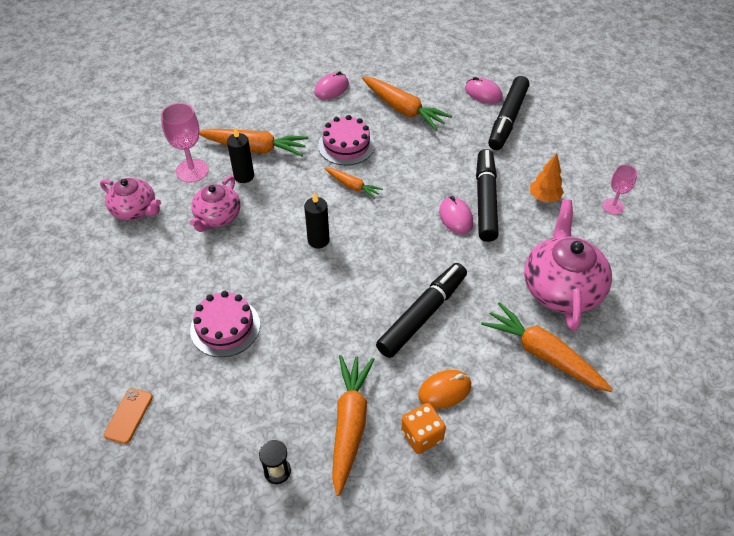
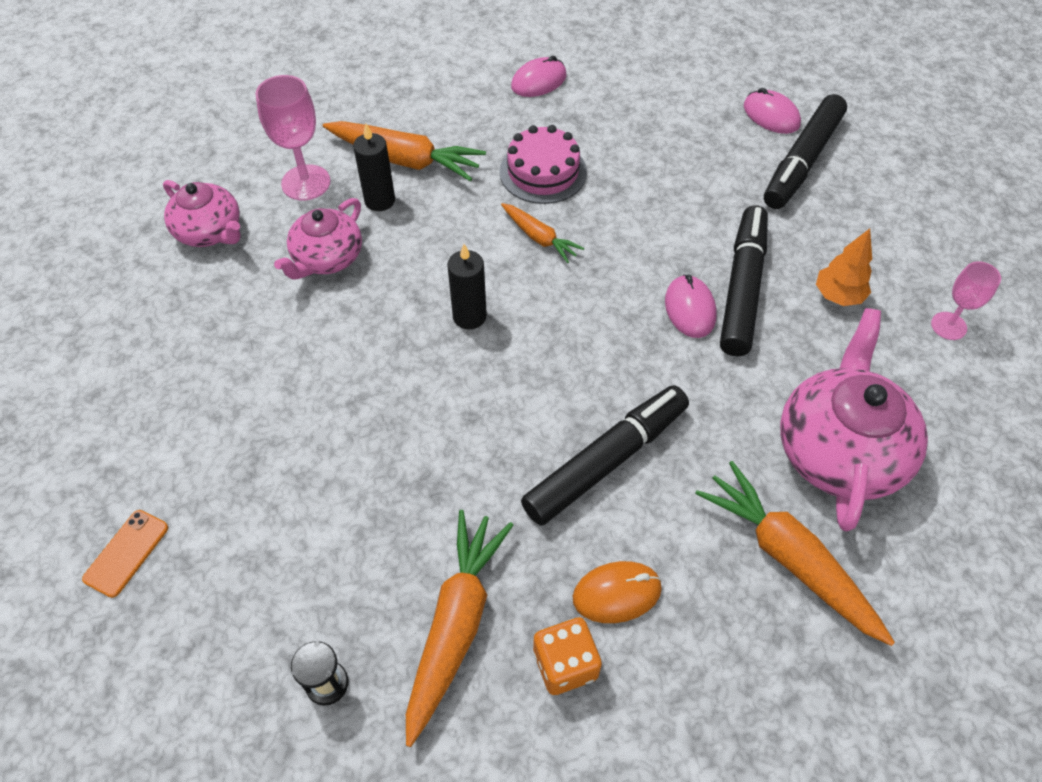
camera: 10 degrees right, 5 degrees up
pink cake [190,291,260,357] -> none
orange carrot [362,77,452,131] -> none

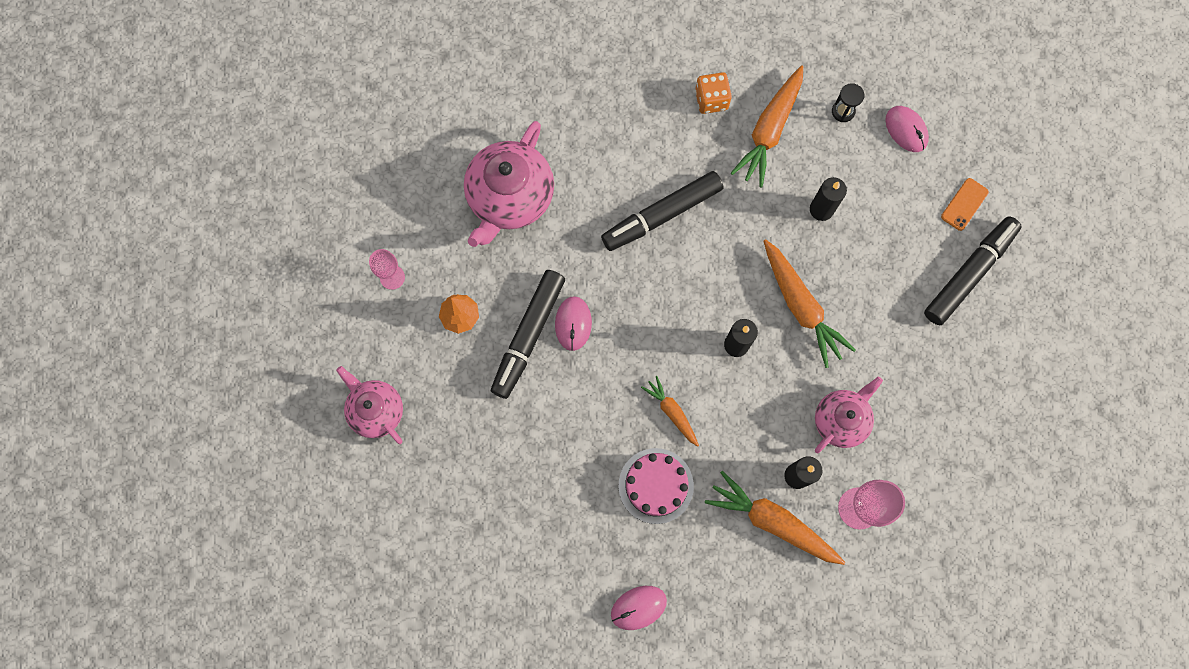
camera: 170 degrees left, 20 degrees up
pink teapot [163,180,241,247] -> pink teapot moved to [336,366,403,444]
orange mouse [573,561,662,623] -> none
orange carrot [695,461,895,646] -> orange carrot moved to [763,239,856,368]
pink mouse [744,88,801,134] -> pink mouse moved to [885,106,929,152]
black marker [764,94,847,209] -> black marker moved to [924,216,1022,325]
none -> black candle [810,177,847,221]

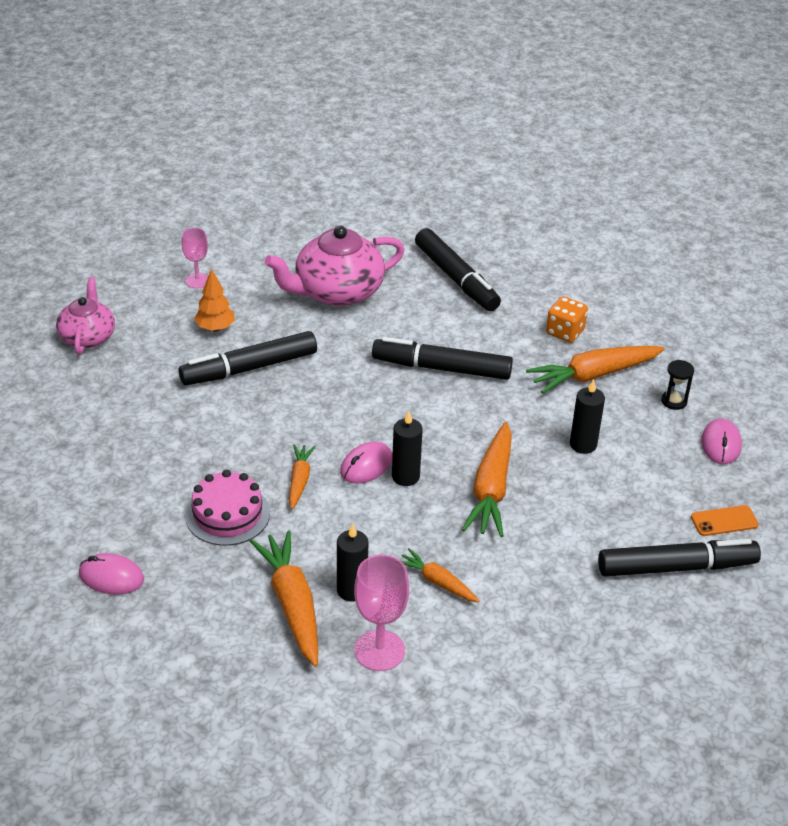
camera: 40 degrees right, 35 degrees down
pink mouse [555,296,592,351] -> pink mouse moved to [340,442,393,484]
pink teapot [815,376,883,453] -> orange carrot [401,548,480,603]
none -> black marker [415,228,501,311]

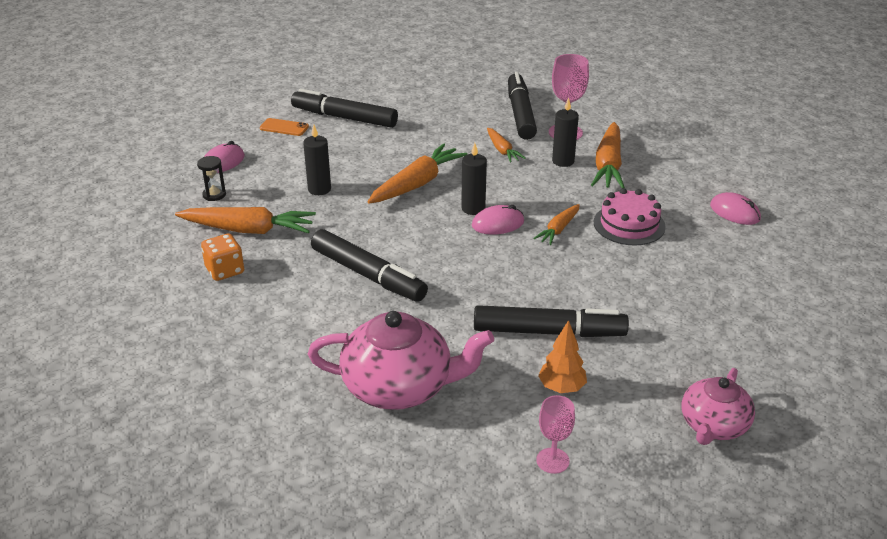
camera: 150 degrees left, 5 degrees down
black marker [415,228,501,311] -> black marker moved to [508,72,537,140]

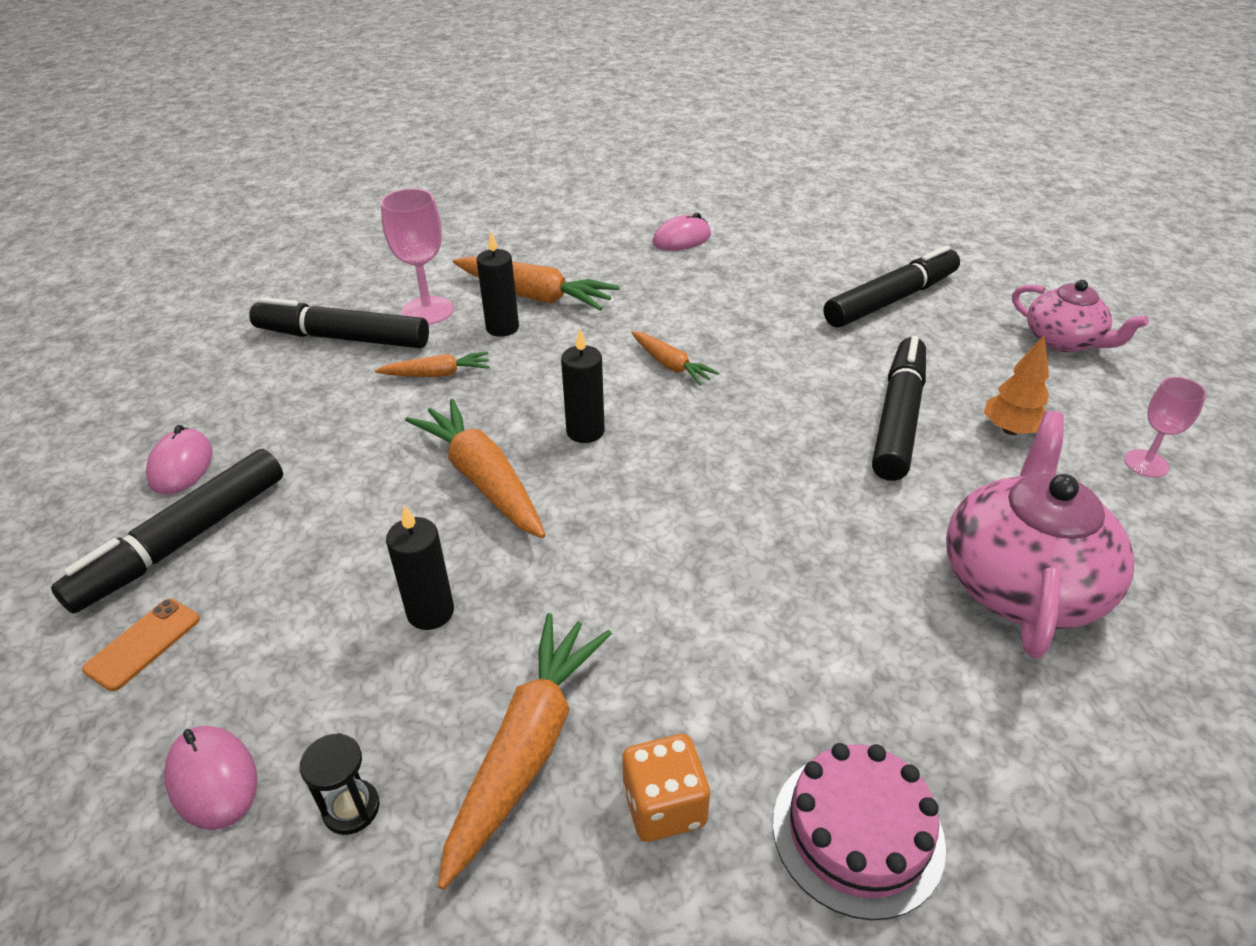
camera: 75 degrees left, 5 degrees up
black marker [311,229,428,302] -> black marker moved to [824,246,960,328]
pink mouse [472,205,524,235] -> pink mouse moved to [146,425,212,495]
pink cake [594,188,666,245] -> pink cake moved to [773,743,946,920]

